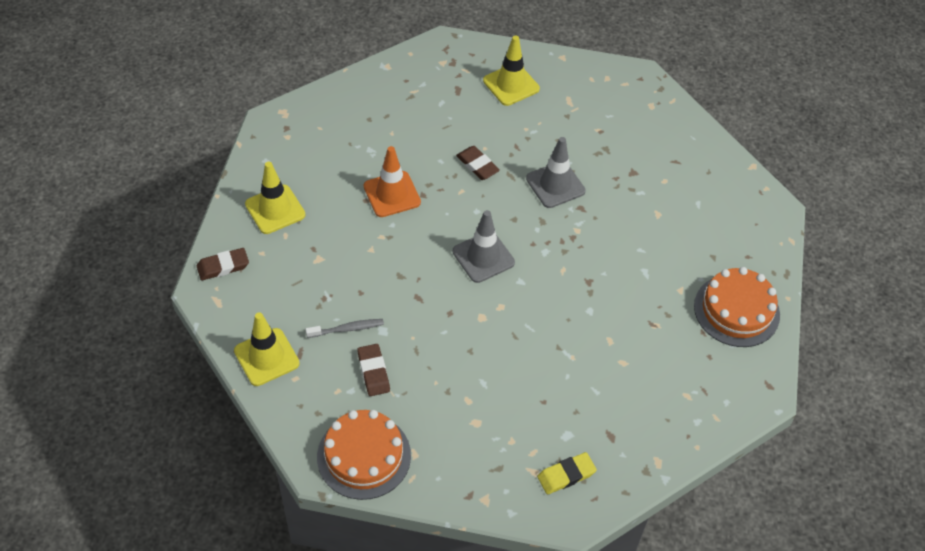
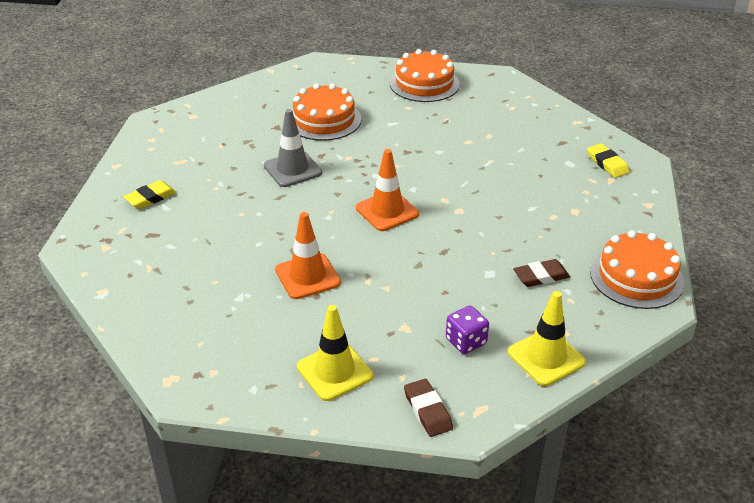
camera: 90 degrees left, 15 degrees down
grey toothbrush [306,319,384,338] -> none
grey traffic cone [453,210,515,283] -> orange traffic cone [356,149,419,231]
brown eraser [456,146,500,180] -> none
yellow traffic cone [483,35,540,106] -> yellow eraser [123,180,176,209]
none -> orange cake [292,83,361,141]
none -> purple dice [446,306,489,354]

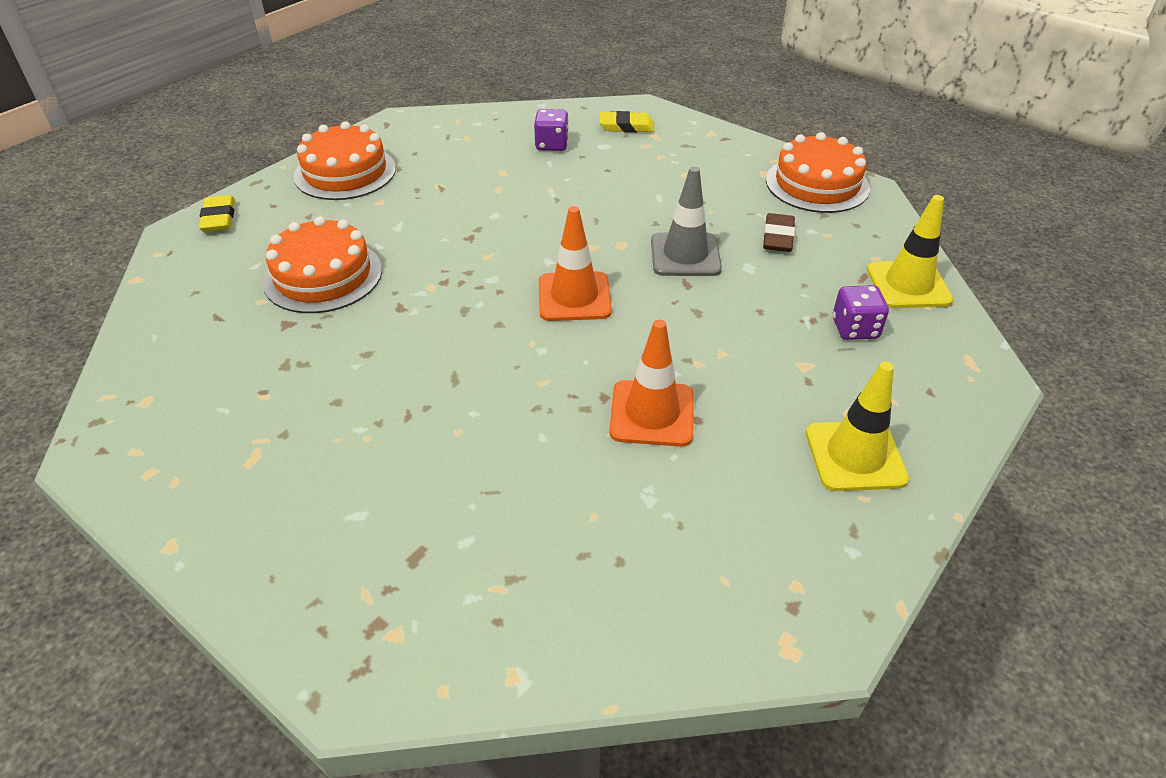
camera: 60 degrees left, 5 degrees up
yellow eraser [123,180,176,209] -> yellow eraser moved to [199,195,235,232]
grey traffic cone [264,109,322,187] -> grey traffic cone moved to [651,166,722,276]
brown eraser [404,379,453,437] -> none
none -> purple dice [534,109,569,151]

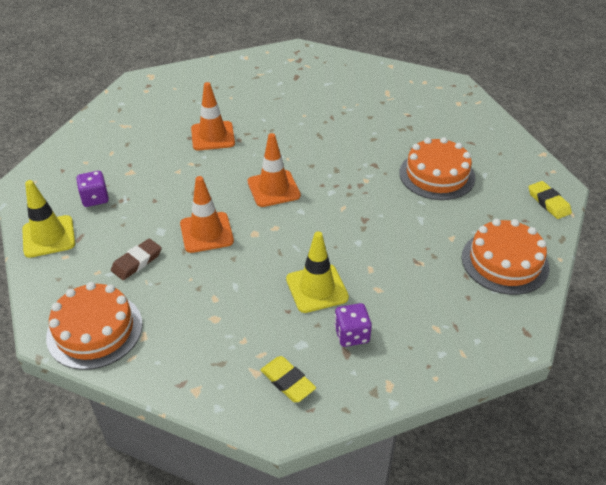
camera: 165 degrees right, 0 degrees up
yellow eraser [599,111,654,133] -> yellow eraser turned 60 degrees clockwise [260,356,316,402]
grey traffic cone [651,166,722,276] -> orange traffic cone [180,176,234,253]
brown eraser [763,213,795,252] -> brown eraser turned 45 degrees clockwise [111,238,162,280]
yellow traffic cone [806,362,909,491] -> yellow traffic cone moved to [286,231,349,313]

